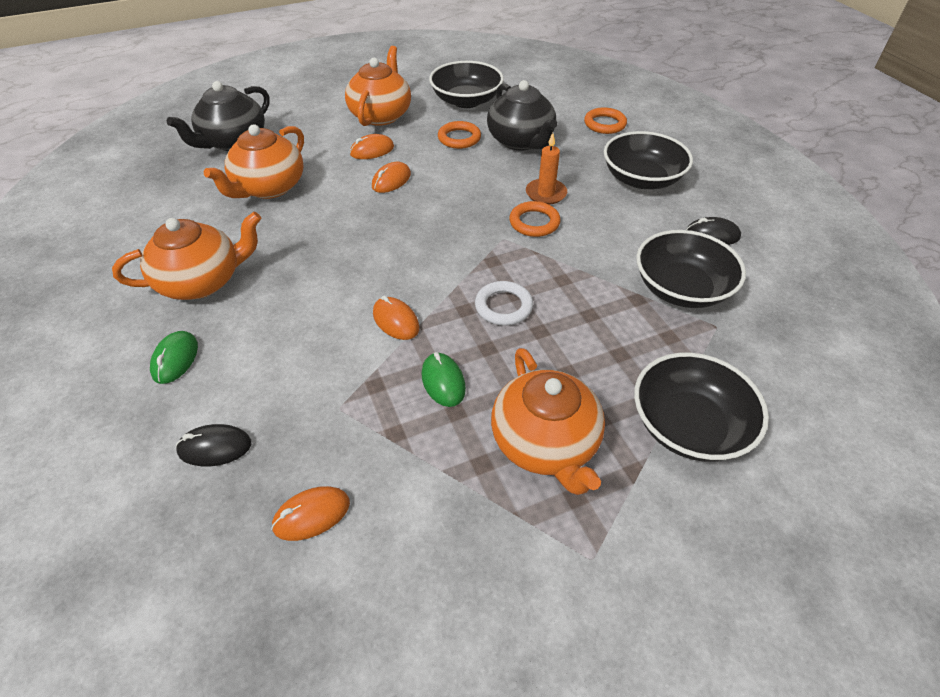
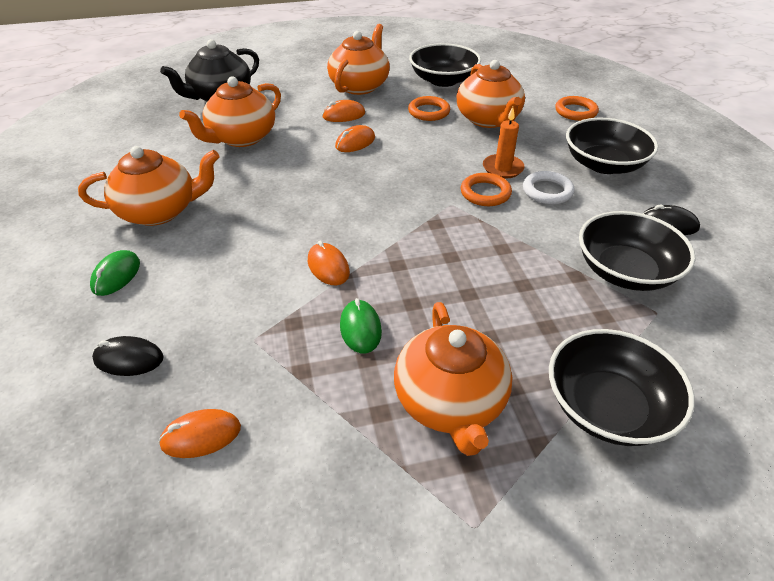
camera: 10 degrees right, 5 degrees down
white ring [475,281,533,326] -> white ring moved to [523,171,575,204]
black teapot [487,80,557,151] -> orange teapot [457,60,525,128]

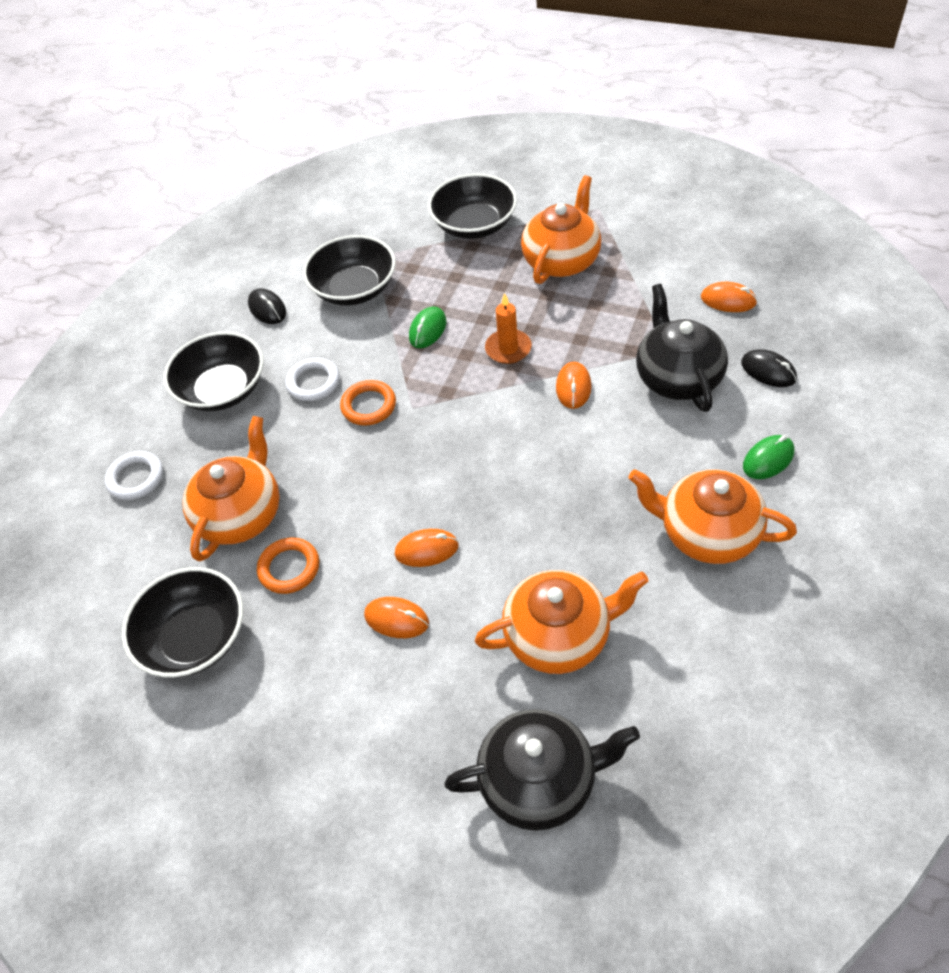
camera: 140 degrees left, 10 degrees up
orange teapot [327,24,390,95] -> none
green mouse [340,298,382,353] -> green mouse moved to [409,306,446,348]
orange candle [483,107,525,179] -> orange candle moved to [485,293,532,364]
orange ring [555,96,599,121] -> white ring [105,451,163,500]
none -> black teapot [636,284,728,412]

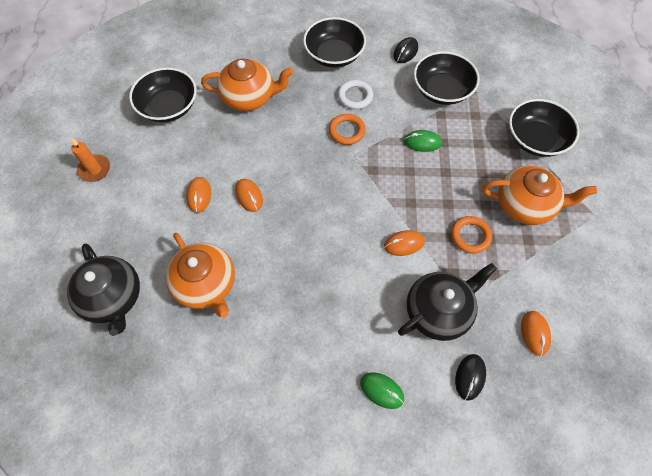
camera: 65 degrees right, 10 degrees up
white ring [105,451,163,500] -> none
orange ring [257,537,319,594] -> orange ring moved to [451,216,492,254]
orange candle [485,293,532,364] -> orange candle moved to [71,138,110,182]
orange teapot [628,469,797,564] -> none

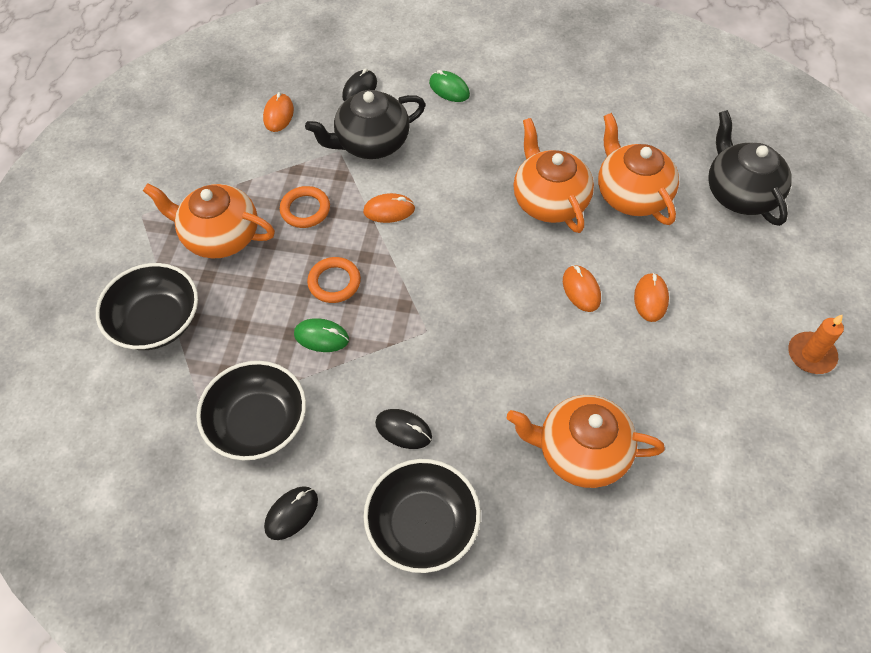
camera: 170 degrees left, 5 degrees down
black bowl [129,67,197,122] -> none
orange ring [329,114,366,145] -> orange ring moved to [307,257,361,303]
white ring [338,80,373,109] -> black mouse [375,409,432,449]
none -> orange teapot [513,118,594,233]

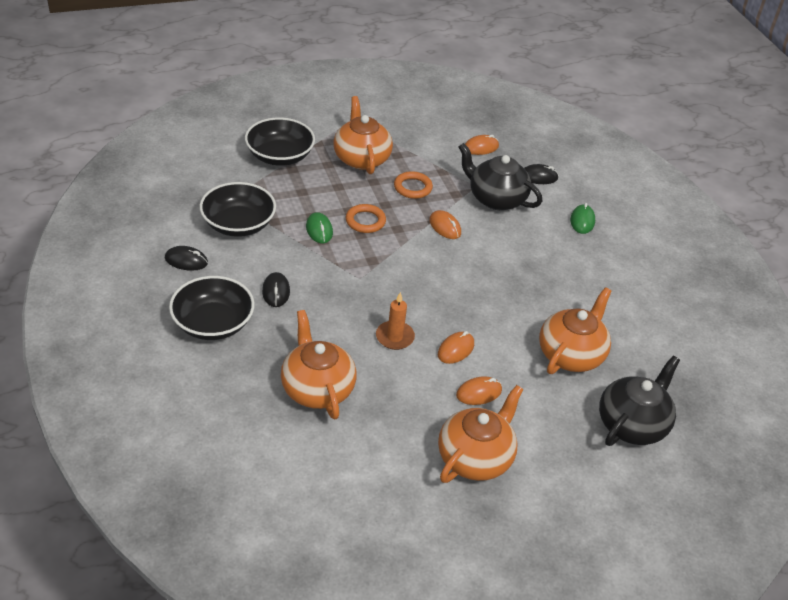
camera: 55 degrees right, 15 degrees down
orange teapot [513,118,594,233] -> orange teapot moved to [438,385,523,483]
orange candle [788,314,844,374] -> orange candle moved to [376,292,415,350]

